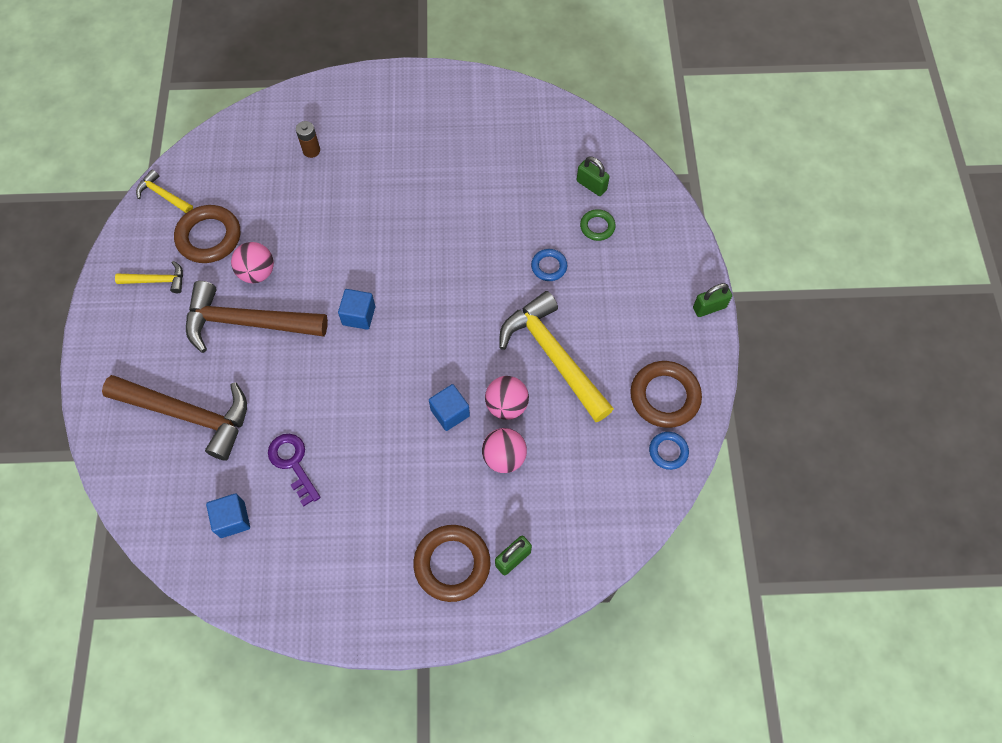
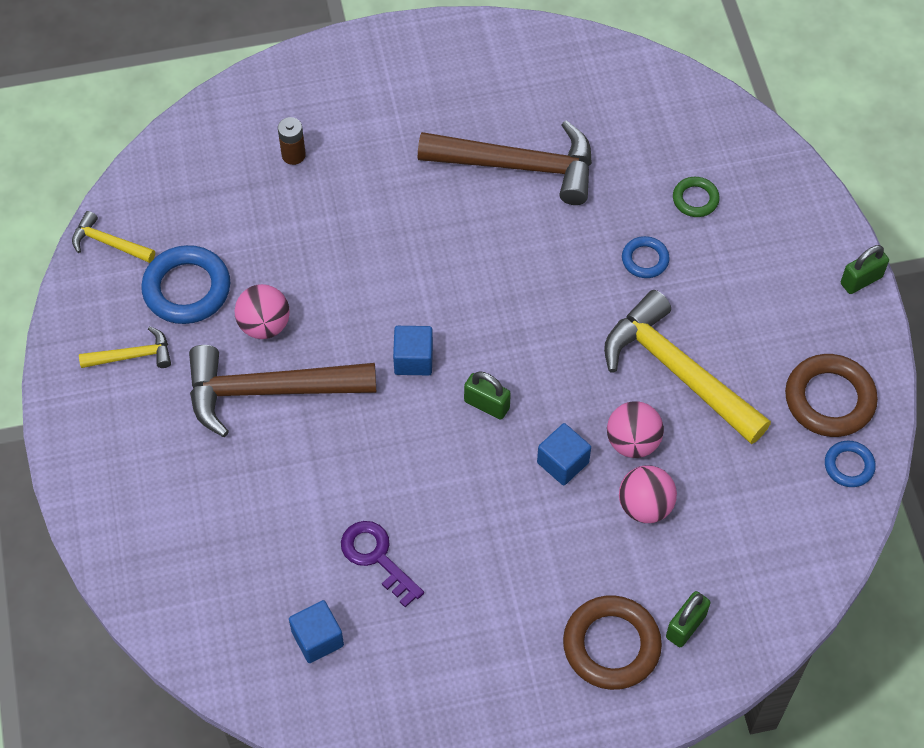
camera: 10 degrees left, 5 degrees down
brown hammer [102,375,247,461] -> brown hammer moved to [418,120,592,205]
brown ring [174,205,240,263] -> blue ring [141,245,230,324]
green padlock [577,156,610,196] -> green padlock moved to [464,371,511,420]

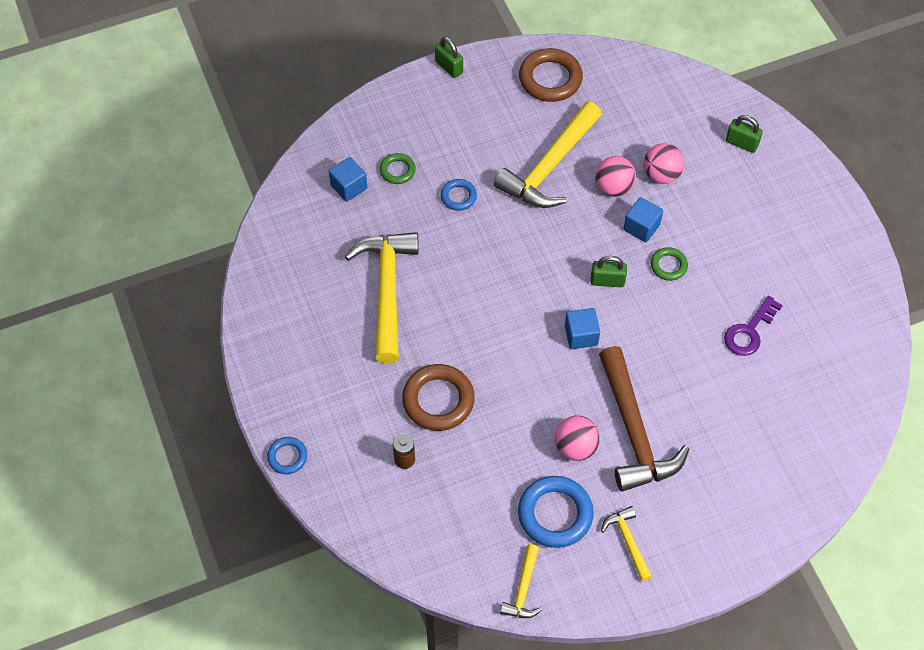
camera: 100 degrees left, 0 degrees up
blue cube [289,600,344,663] -> blue cube moved to [329,157,367,202]
brown hammer [418,120,592,205] -> yellow hammer [345,232,419,363]
green padlock [464,371,511,420] -> green padlock turned 75 degrees clockwise [591,256,627,287]
brown ring [563,595,662,690] -> brown ring moved to [402,364,475,431]
blue ring [825,441,876,487] -> blue ring moved to [267,437,307,474]
none -> green ring [651,247,688,281]

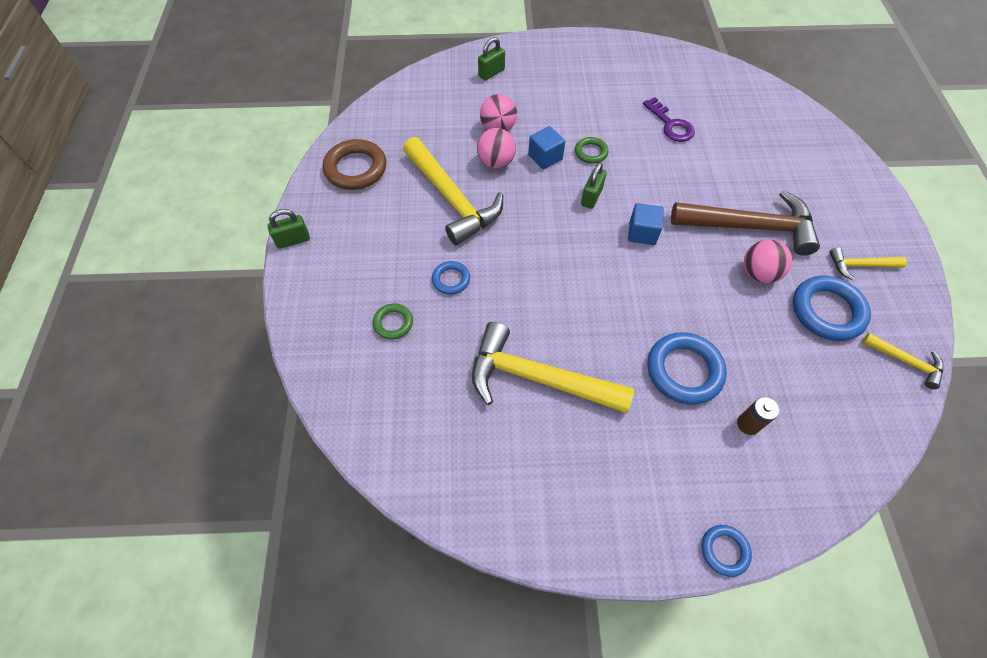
camera: 70 degrees left, 0 degrees up
blue cube [329,157,367,202] -> none
brown ring [402,364,475,431] -> blue ring [648,332,727,405]

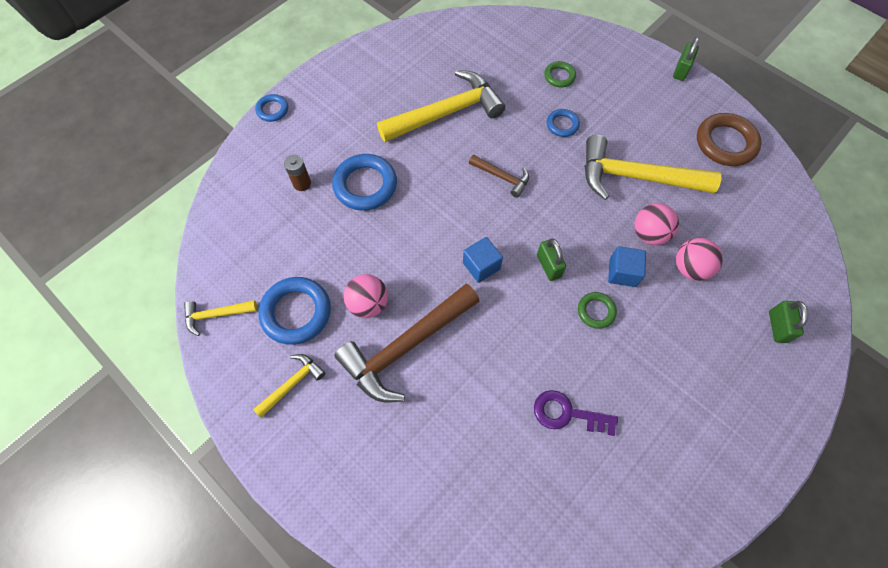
camera: 135 degrees right, 5 degrees up
none -> brown hammer [469,155,529,198]

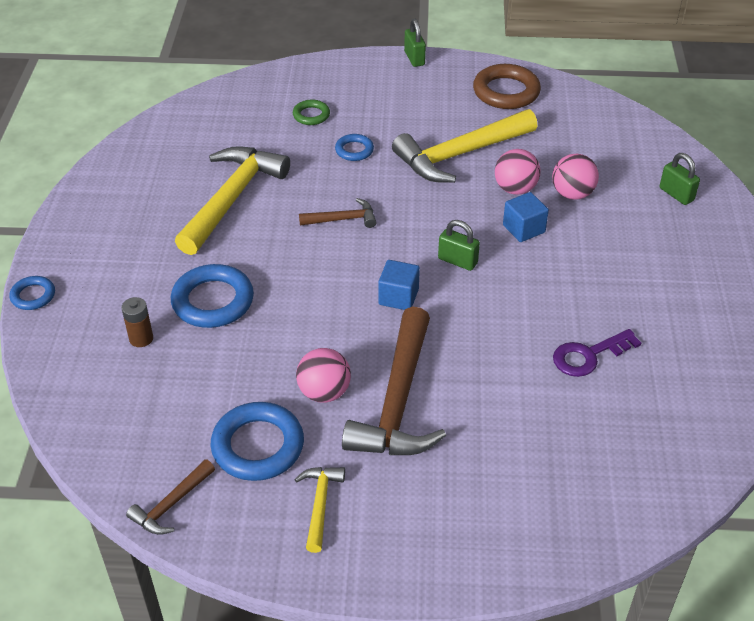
camera: 40 degrees left, 20 degrees down
yellow hammer [184,300,257,336] -> brown hammer [126,459,215,535]
green ring [578,292,617,329] -> none

